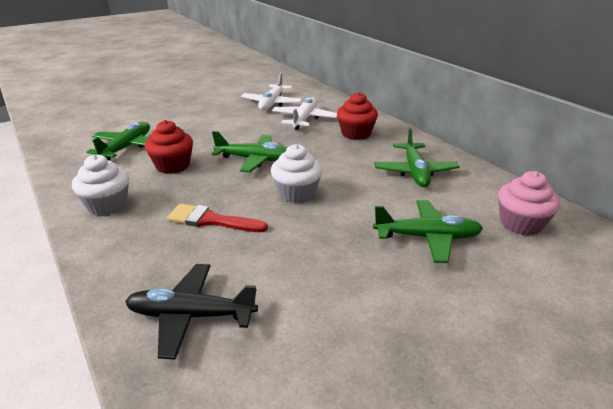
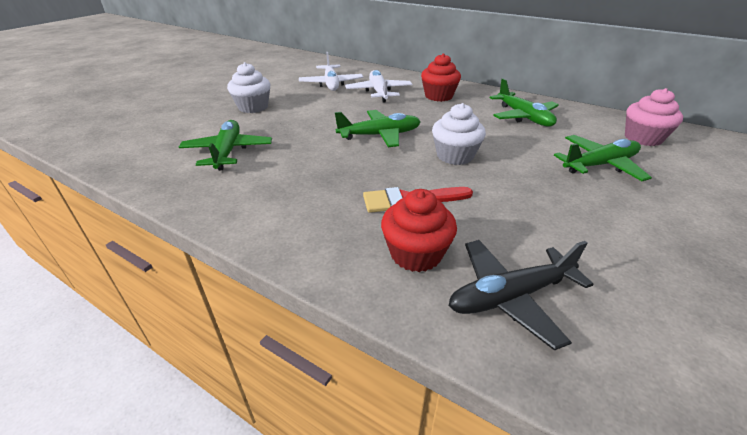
camera: 25 degrees left, 5 degrees up
white cupcake [72,155,129,215] -> white cupcake moved to [227,62,270,113]
red cupcake [145,120,193,174] -> red cupcake moved to [381,189,457,272]

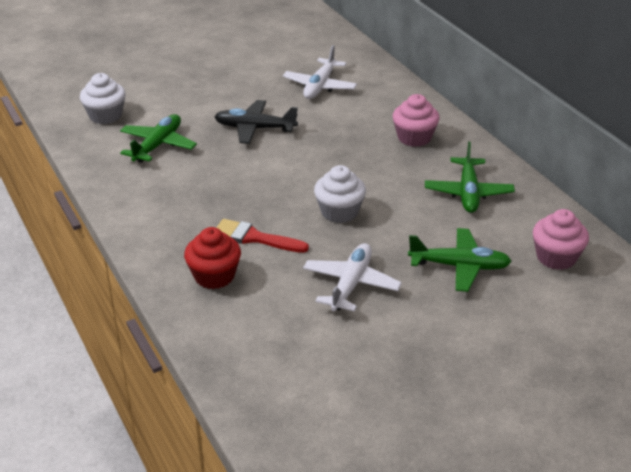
camera: 30 degrees right, 0 degrees up
white cupcake [227,62,270,113] -> white cupcake moved to [80,73,126,124]
green plane [335,110,421,147] -> none
white plane [345,70,412,102] -> white plane moved to [303,243,402,312]
red cupcake [421,53,461,102] -> pink cupcake [393,94,439,147]
black plane [449,240,594,350] -> black plane moved to [214,100,298,144]

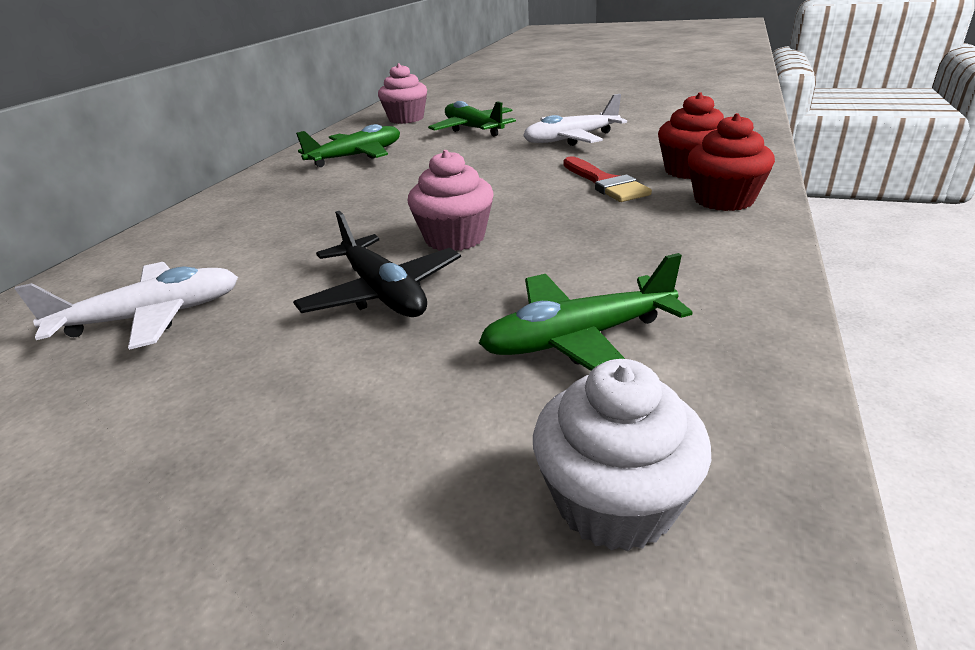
camera: 130 degrees left, 5 degrees down
white cupcake [314,165,366,223] -> none
pink cupcake [393,94,439,147] -> pink cupcake moved to [407,150,494,251]
none -> red cupcake [688,113,775,211]

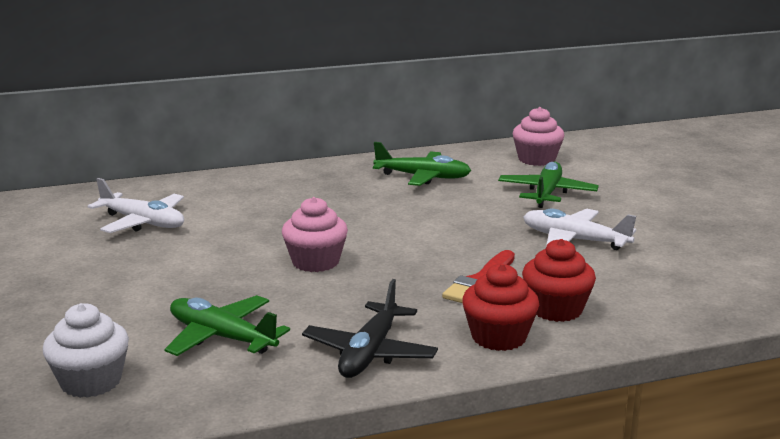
camera: 50 degrees right, 10 degrees down
black plane [293,211,461,317] -> black plane moved to [302,279,438,378]

